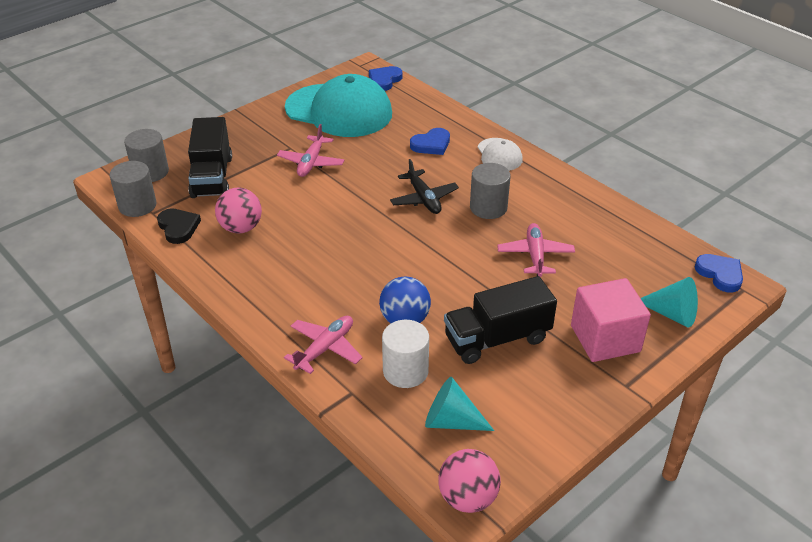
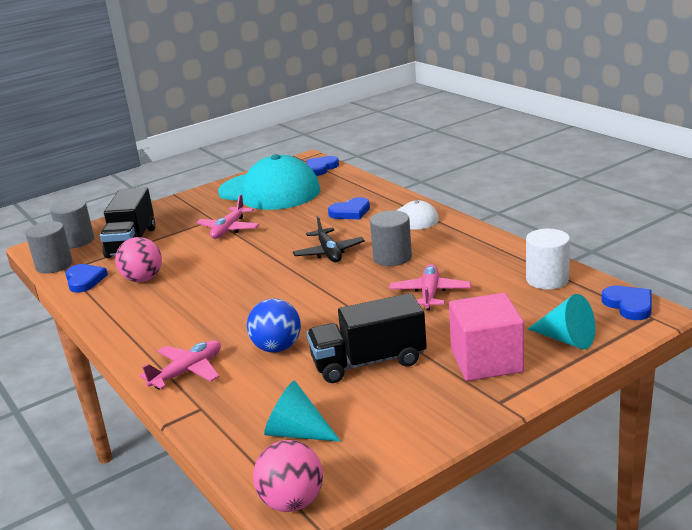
camera: 10 degrees right, 15 degrees down
black heart [157,209,201,244] -> blue heart [65,264,108,293]
white cylinder [382,320,429,388] -> white cylinder moved to [526,229,570,289]

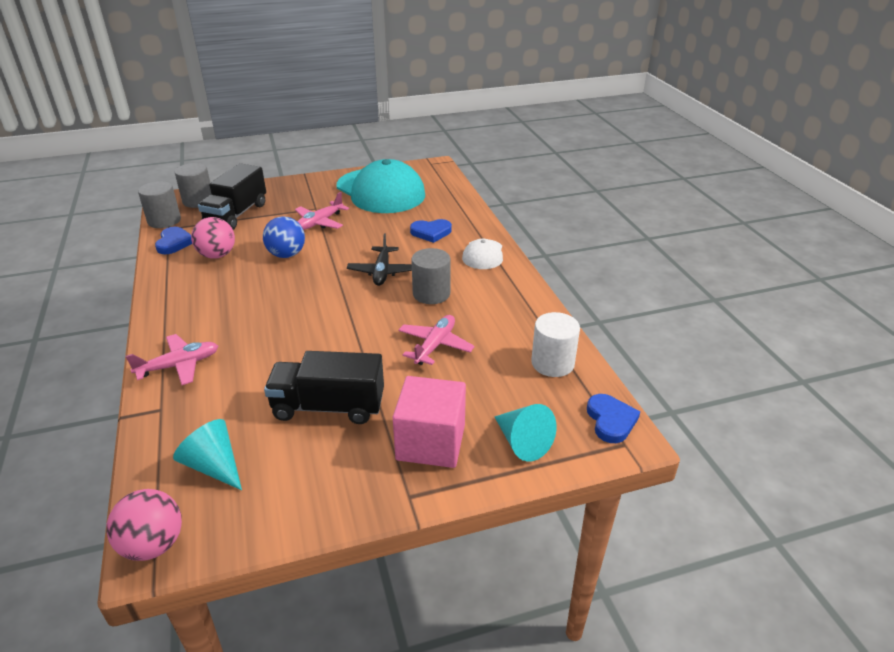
camera: 15 degrees right, 10 degrees up
blue ball [247,299,301,353] -> blue ball moved to [263,216,305,258]
blue heart [306,156,339,176] -> none

